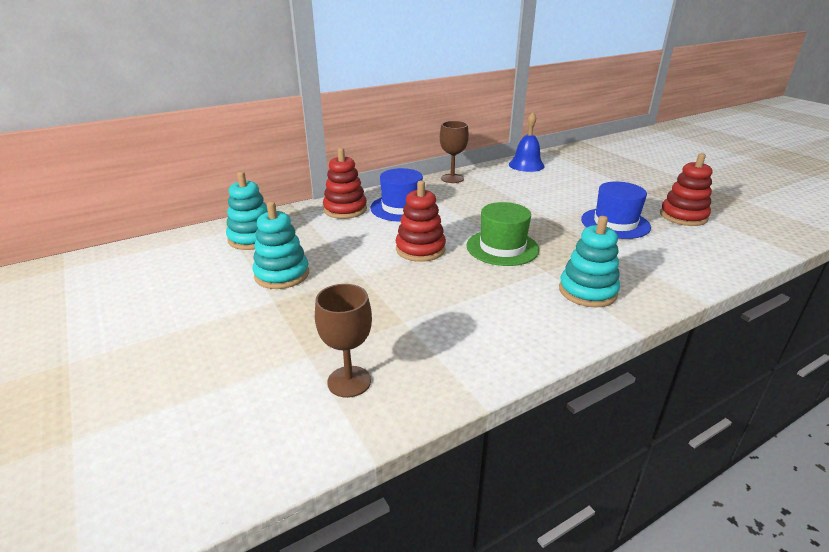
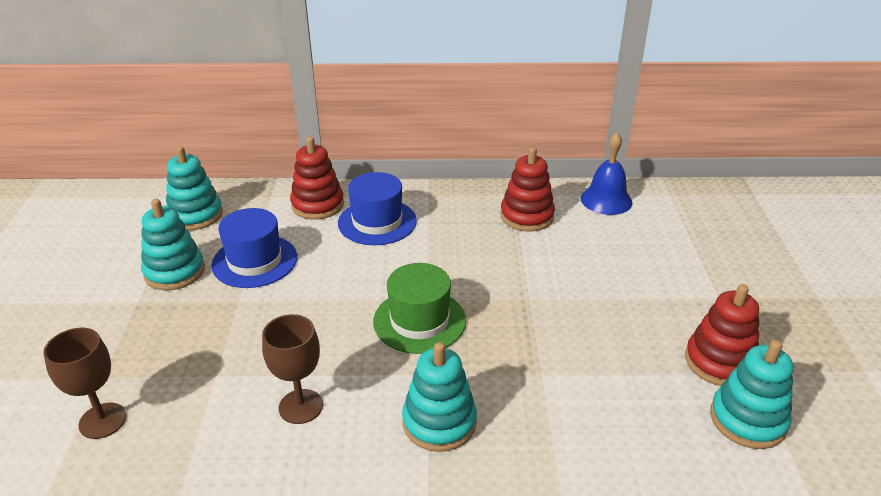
camera: 30 degrees right, 5 degrees up
red stacking toy [396,181,446,262] -> red stacking toy moved to [500,147,555,231]
brown goblet [440,121,469,183] -> brown goblet moved to [262,314,323,424]
blue hat [581,182,651,239] -> blue hat moved to [211,208,297,288]
none -> turquoise stacking toy [710,340,793,449]

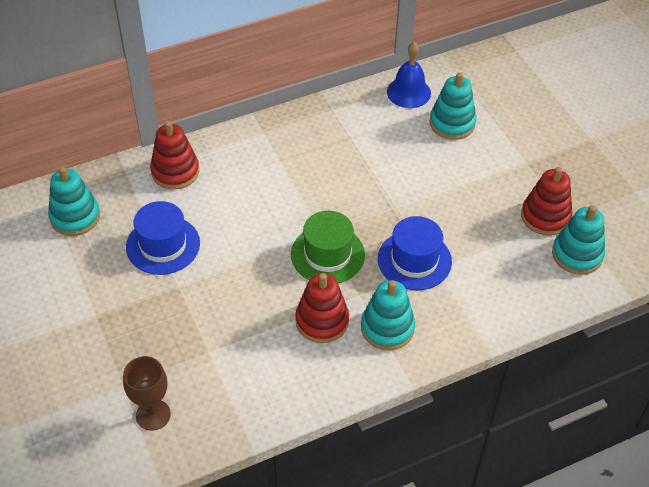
camera: 25 degrees left, 15 degrees up
turquoise stacking toy [141,199,205,290] -> turquoise stacking toy moved to [429,72,477,140]
brown goblet [262,314,323,424] -> none
blue hat [338,172,417,245] -> blue hat moved to [378,216,452,291]
red stacking toy [500,147,555,231] -> red stacking toy moved to [295,273,349,343]

